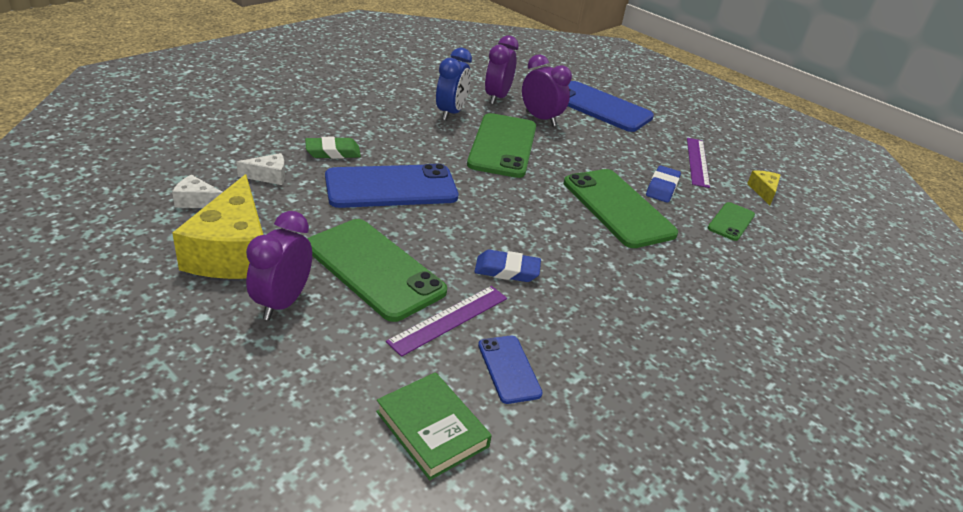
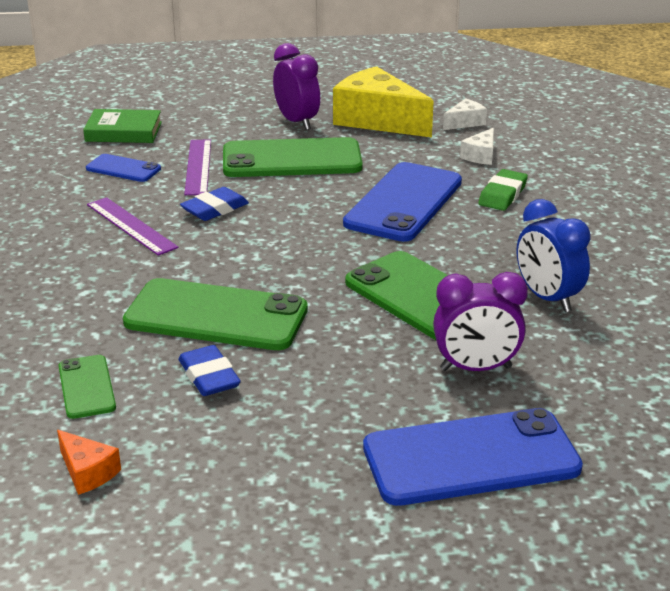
camera: 135 degrees right, 5 degrees down
purple clock [485,35,519,105] -> none
purple ruler [687,138,710,188] -> purple ruler moved to [87,197,178,256]
yellow cheese [747,171,780,205] -> orange cheese [57,430,121,495]

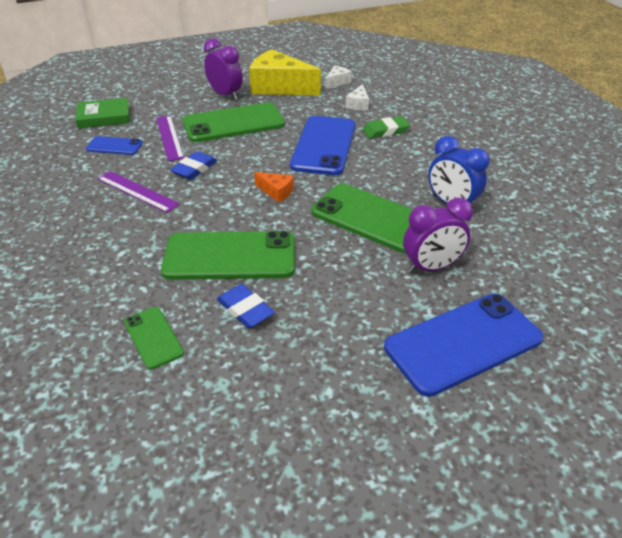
camera: 15 degrees left, 10 degrees up
orange cheese [57,430,121,495] -> orange cheese moved to [254,172,294,202]
green eraser [478,169,528,211] -> green eraser turned 60 degrees clockwise [363,116,410,138]

